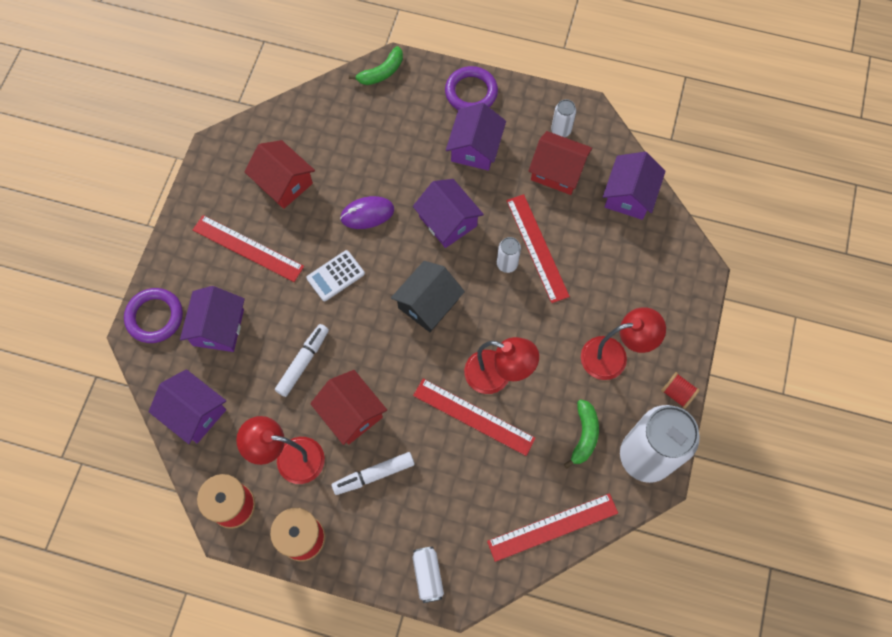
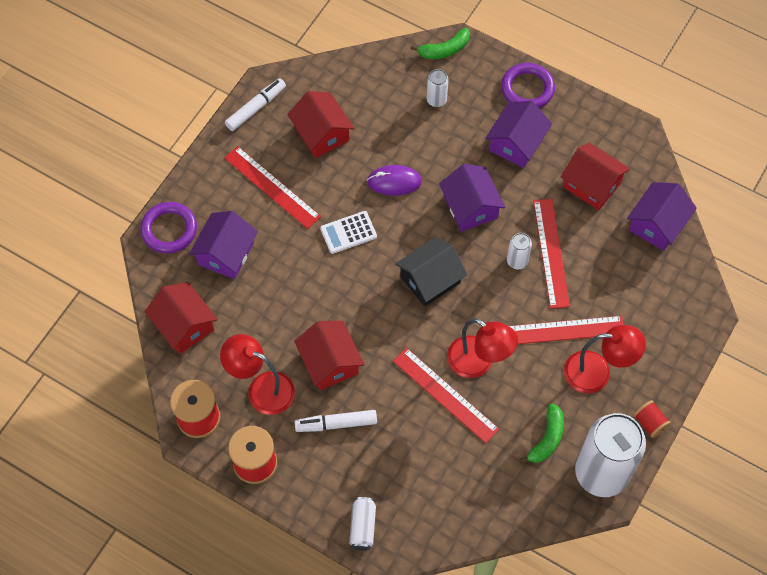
camera: 15 degrees right, 5 degrees down
purple house [149,369,226,444] -> red house [145,282,218,354]
white marker [275,324,329,397] -> white marker moved to [225,78,286,131]
red ruler [487,493,618,562] -> red ruler moved to [509,316,624,344]
white can [551,99,576,137] -> white can moved to [427,69,449,107]

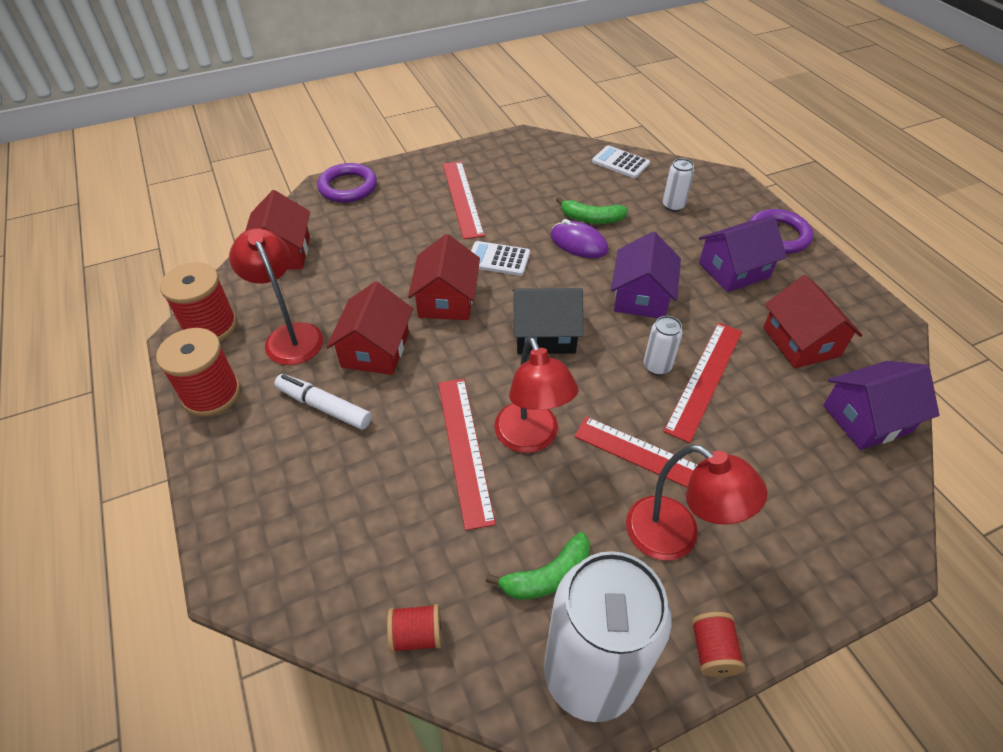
camera: 35 degrees right, 15 degrees down
purple house [189,211,258,279] -> none
white marker [225,78,286,131] -> none
red house [287,91,355,158] -> red house moved to [408,234,480,320]
white can [349,497,376,551] -> none
green banana [410,28,470,59] -> green banana moved to [556,197,628,224]
none -> red spool [387,604,442,653]
none -> white calculator [592,145,650,178]

